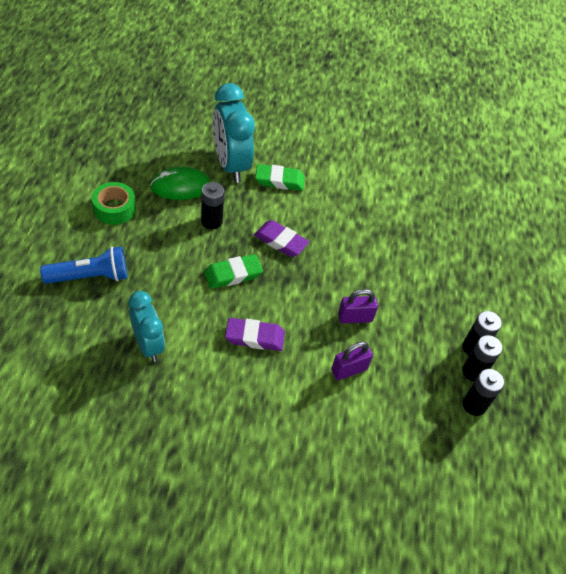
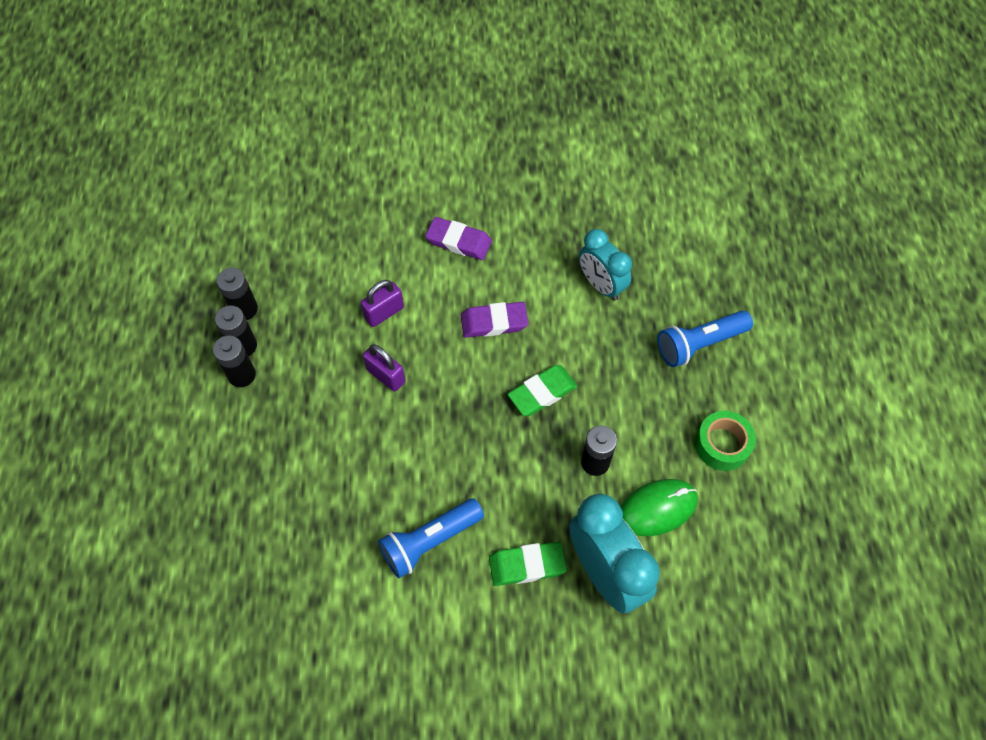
camera: 175 degrees right, 10 degrees up
purple eraser [254,220,309,257] -> purple eraser moved to [425,217,492,260]
purple padlock [338,289,378,323] -> purple padlock turned 60 degrees clockwise [363,344,405,392]
none -> blue flashlight [378,498,484,578]

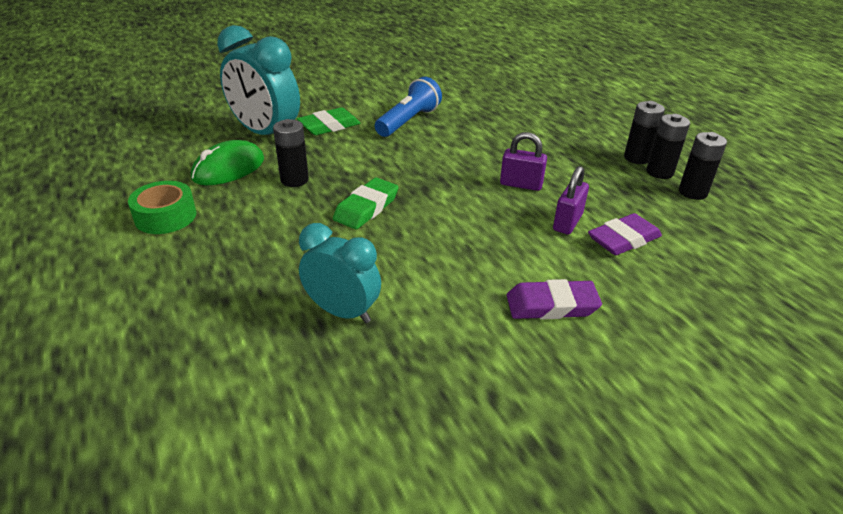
camera: 155 degrees right, 25 degrees down
purple eraser [461,302,528,338] -> purple eraser moved to [588,213,662,255]
blue flashlight [657,310,753,367] -> none

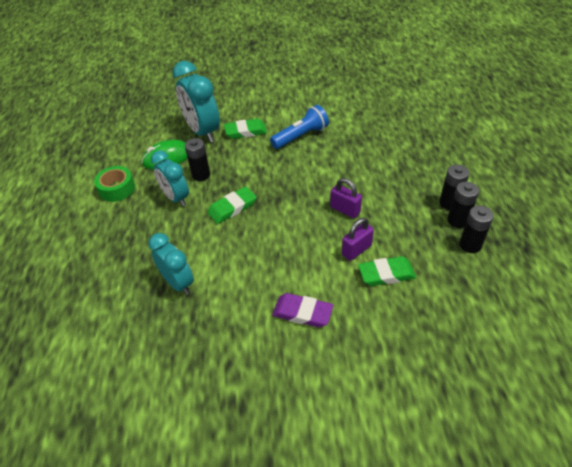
camera: 25 degrees right, 10 degrees up
purple eraser [588,213,662,255] -> green eraser [358,256,416,286]
none -> turquoise clock [151,150,189,206]

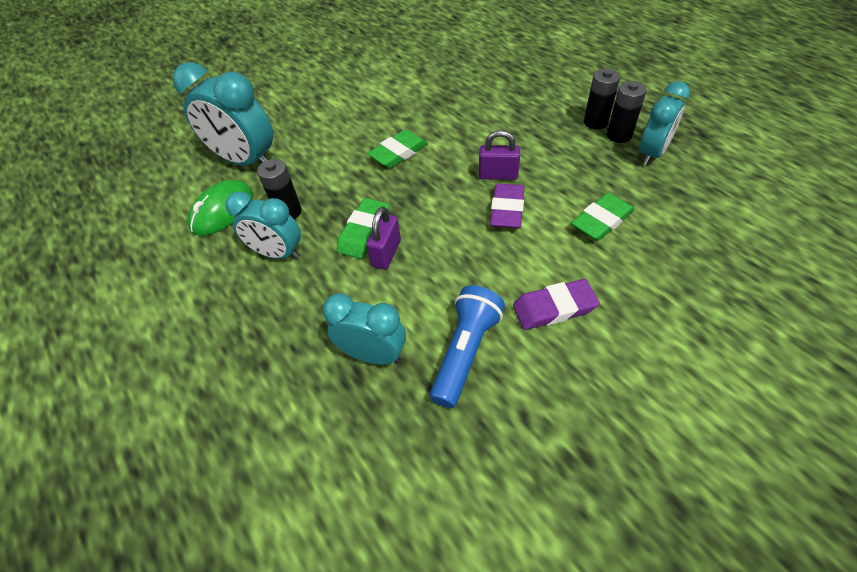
camera: 30 degrees left, 5 degrees up
green tape [94,166,135,202] -> none
green eraser [224,119,267,139] -> green eraser moved to [368,129,428,168]
blue flashlight [270,105,329,149] -> blue flashlight moved to [430,285,505,408]
purple padlock [342,218,374,261] -> purple padlock moved to [366,207,401,270]
black battery [459,205,494,253] -> turquoise clock [639,81,690,165]
none -> purple eraser [490,183,524,228]

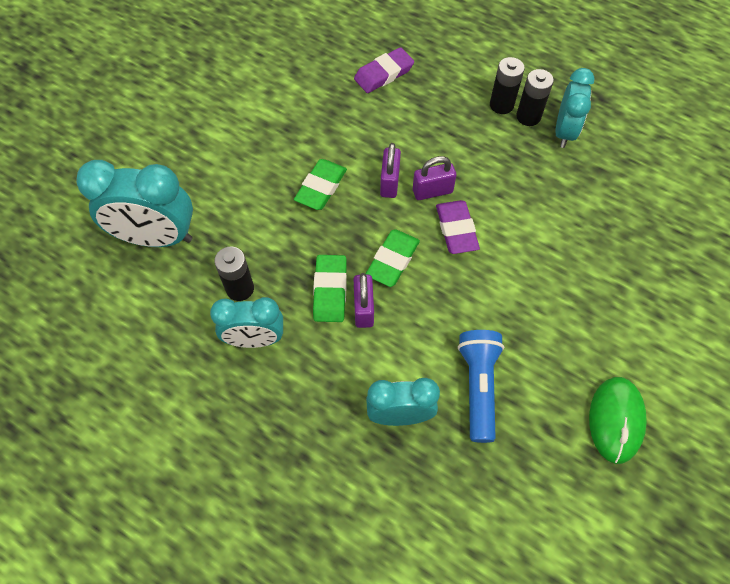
camera: 25 degrees left, 10 degrees up
green mouse [188,180,253,236] -> green mouse moved to [589,377,647,464]
purple eraser [513,279,600,330] -> purple eraser moved to [354,47,414,93]
green eraser [571,193,634,241] -> green eraser moved to [366,229,420,287]
none -> purple padlock [380,143,401,198]

